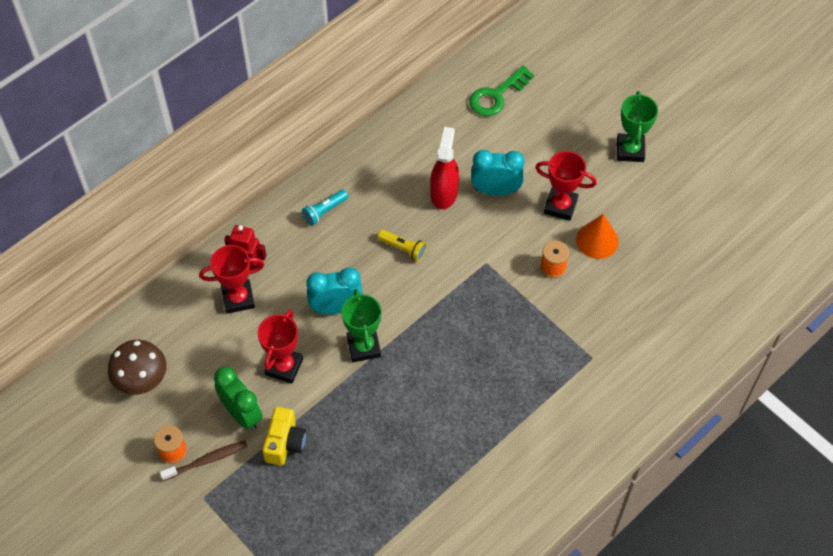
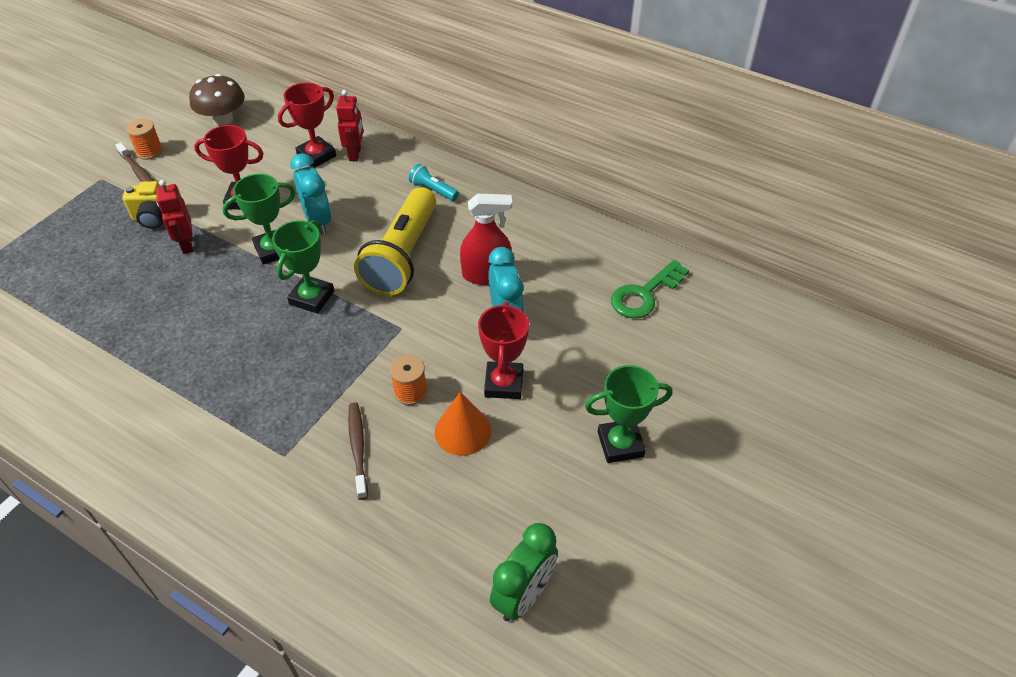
camera: 75 degrees right, 10 degrees down
red trophy [199,245,264,314] -> red trophy turned 75 degrees clockwise [278,82,336,168]
green clock [214,366,263,430] -> green clock moved to [490,523,558,621]
yellow flashlight [378,230,427,262] -> yellow flashlight [354,187,436,296], size x2.34
green key [469,65,534,116] -> green key turned 75 degrees counterclockwise [611,260,689,319]
none -> red robot [156,180,193,254]
none -> green trophy [272,220,334,314]
none -> brown toothbrush [348,402,368,500]

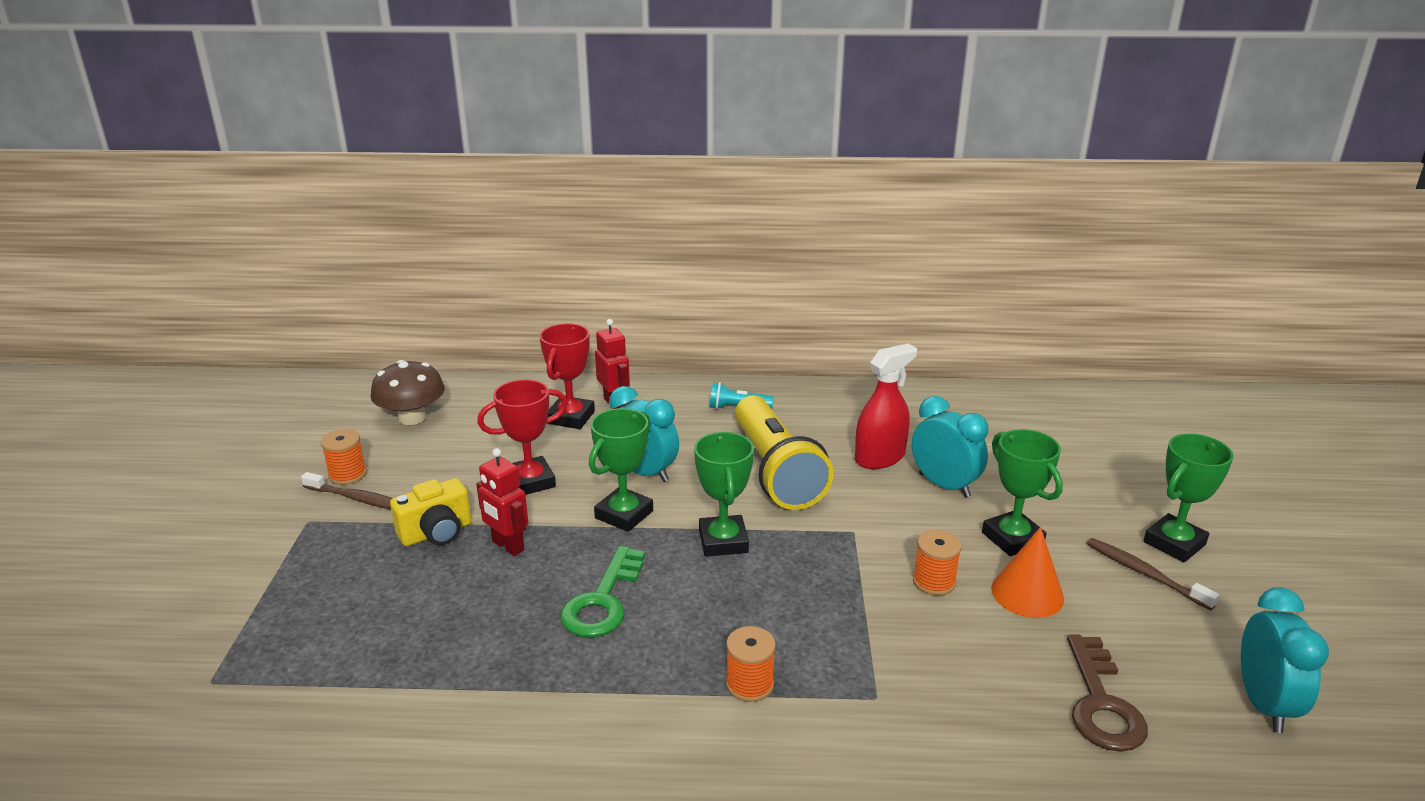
camera: 30 degrees left, 20 degrees down
brown toothbrush [348,402,368,500] -> brown toothbrush moved to [1087,538,1219,610]
red trophy [478,302,529,399] -> green trophy [982,429,1063,556]
green clock [490,523,558,621] -> turquoise clock [1241,587,1329,733]
green key [611,260,689,319] -> green key moved to [561,546,645,637]
none -> orange spool [726,626,776,702]
none -> brown key [1067,635,1148,752]

